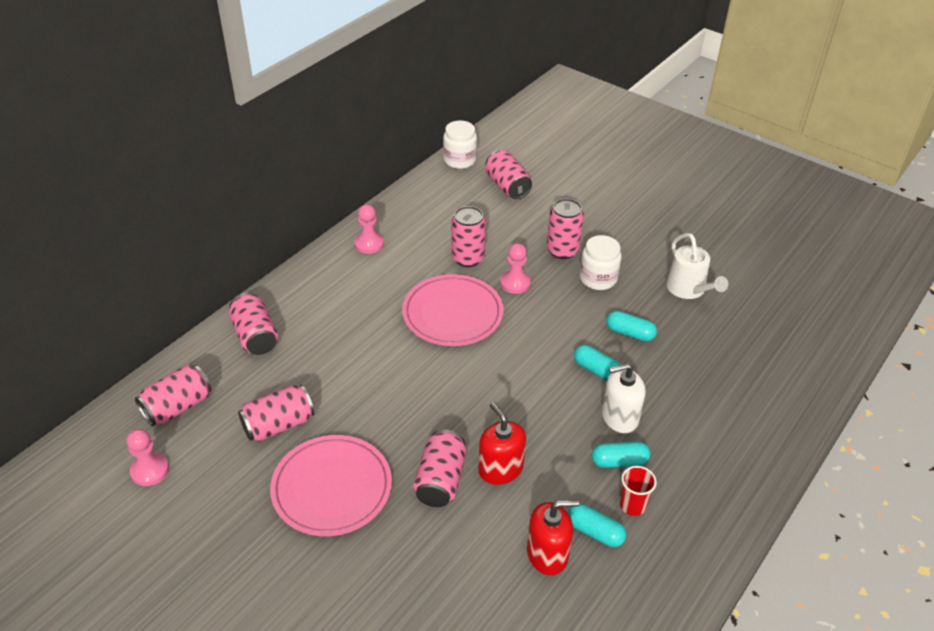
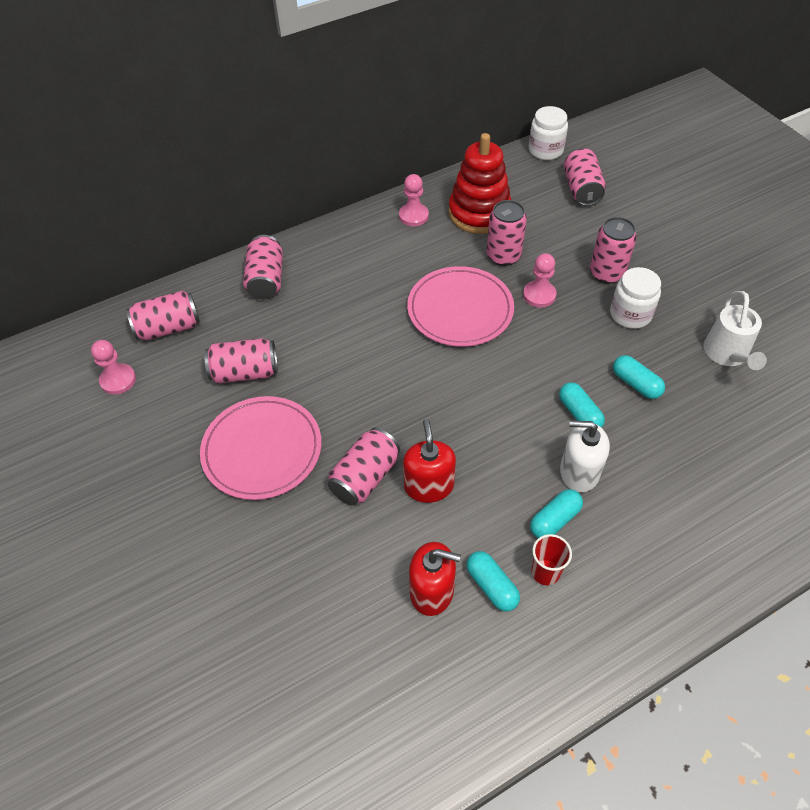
camera: 25 degrees right, 10 degrees up
turquoise capsule [592,441,650,468] -> turquoise capsule turned 60 degrees counterclockwise [530,489,583,538]
none -> red stacking toy [448,133,511,234]

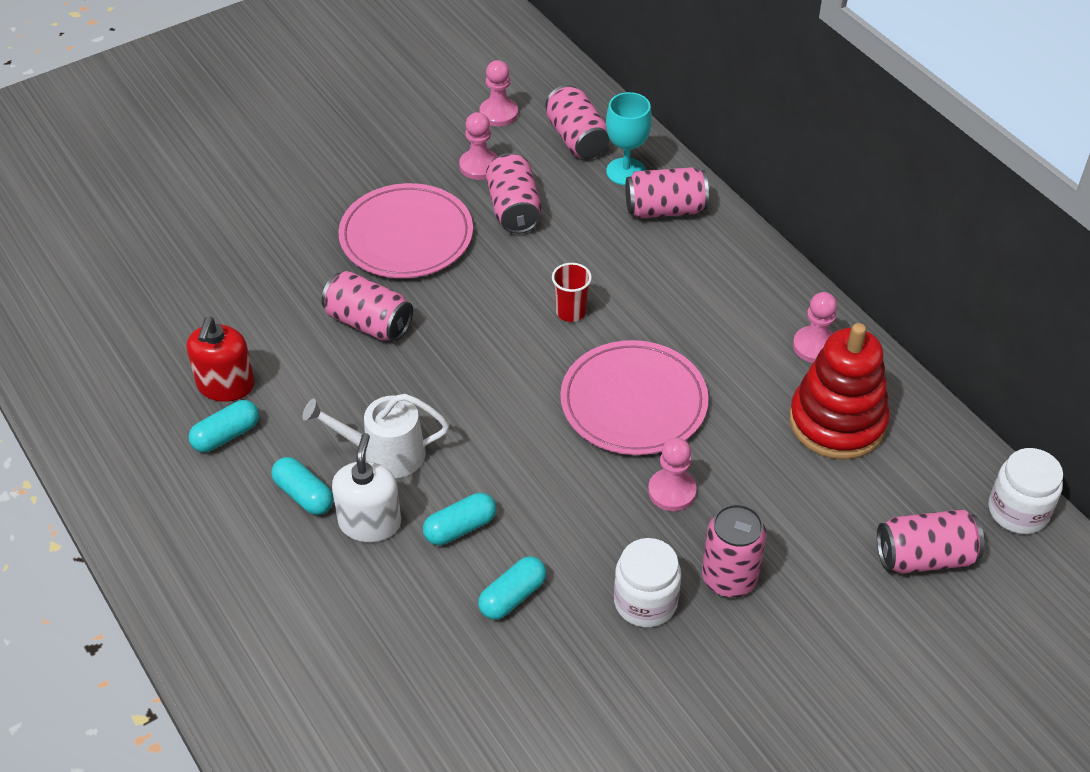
camera: 85 degrees right, 5 degrees down
red soap dispenser [403,419,456,503] -> none
pink can [486,200,527,266] -> none
red cup [531,534,572,585] -> red cup moved to [552,263,592,322]
white watering can [704,291,767,370] -> white watering can moved to [302,394,449,478]
none -> pink pawn [459,112,498,180]
none -> turquoise goblet [606,92,652,185]

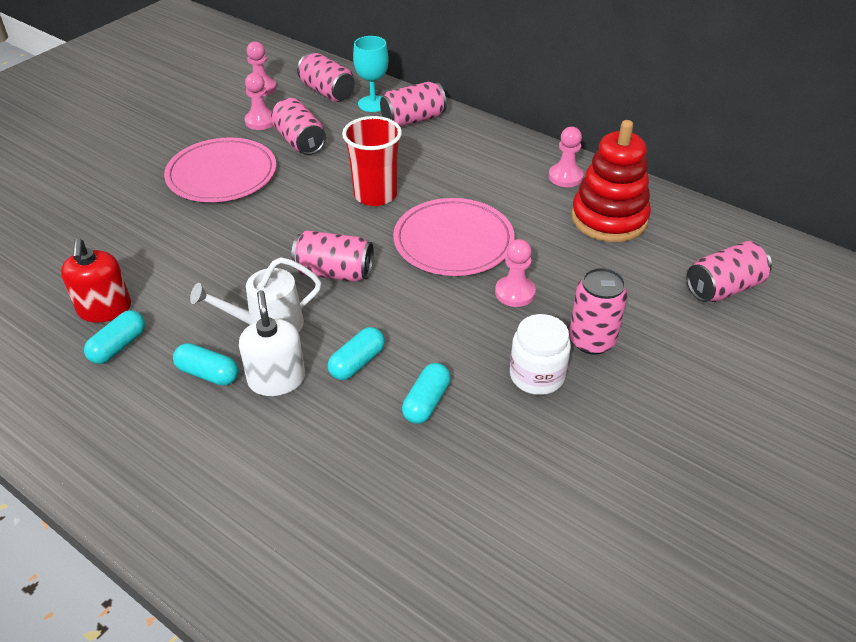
camera: 20 degrees left, 5 degrees down
pink can [321,271,413,341] -> pink can moved to [291,230,374,282]
red cup [552,263,592,322] -> red cup [342,116,402,206], size x1.78
white jar [988,448,1063,534] -> none

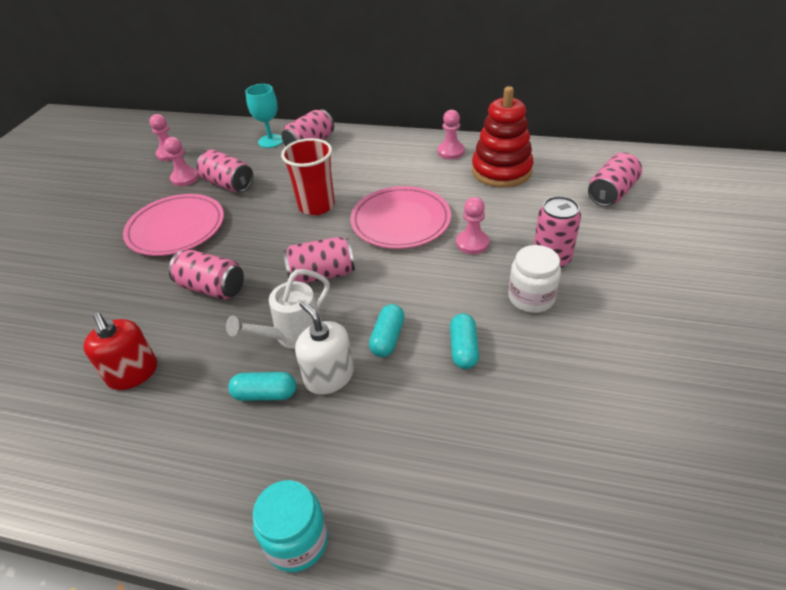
camera: 20 degrees left, 0 degrees up
turquoise capsule [84,310,145,364] -> none
pink can [297,53,355,102] -> pink can moved to [169,250,244,300]
none -> turquoise jar [253,480,328,572]

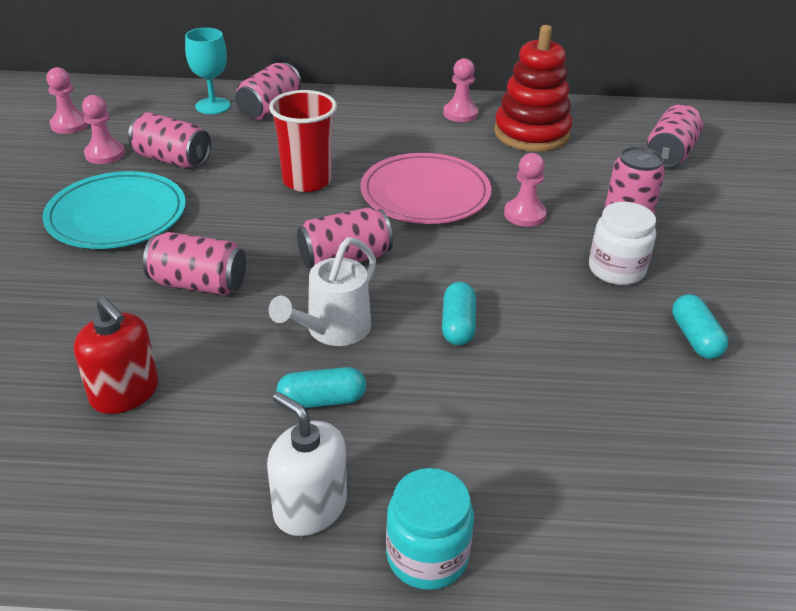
camera: 15 degrees left, 5 degrees down
pink plate [123,194,224,256] -> turquoise plate [43,171,186,249]
white soap dispenser [295,300,354,395] -> white soap dispenser moved to [267,392,347,536]
turquoise capsule [450,313,479,369] -> turquoise capsule moved to [672,294,728,359]

